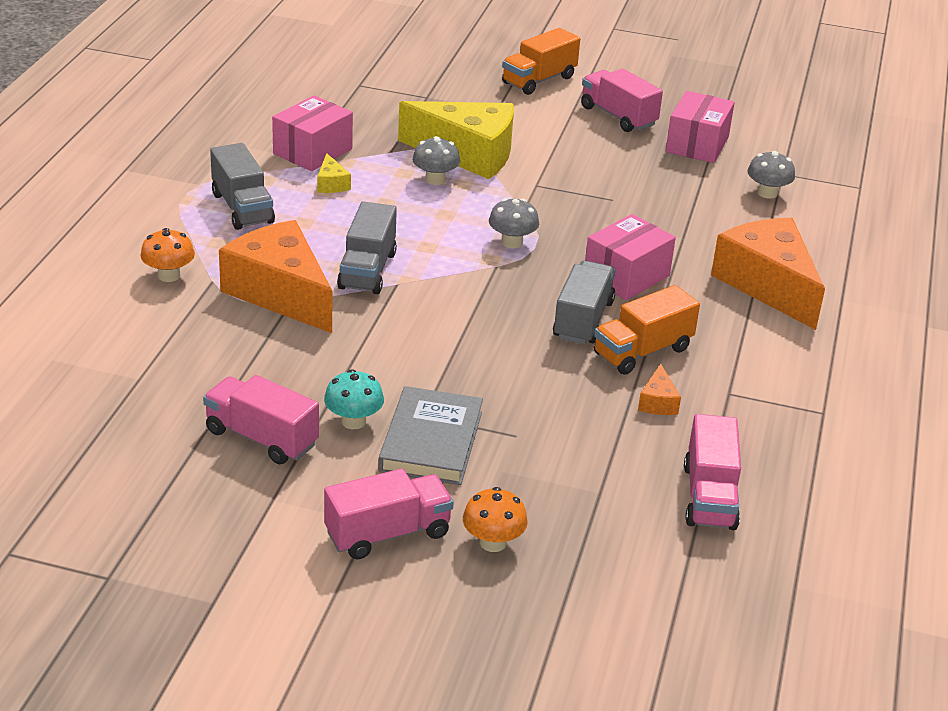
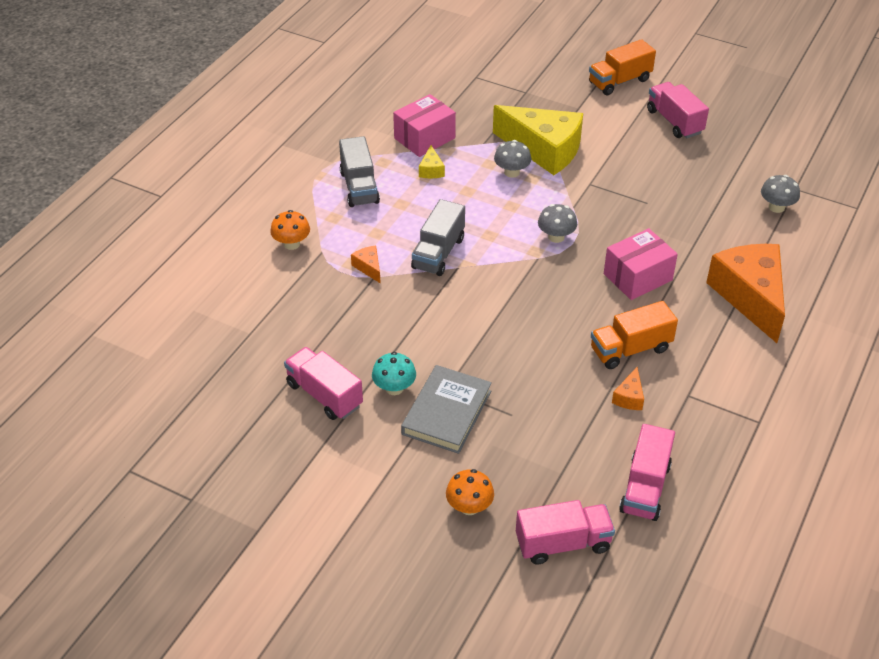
camera: 15 degrees right, 10 degrees up
orange cheese [219,220,332,333] -> orange cheese [351,246,381,284], size x0.40
pink truck [324,469,453,559] -> pink truck moved to [516,500,615,565]
grey truck [553,261,615,344] -> none
pink box [666,91,735,163] -> none

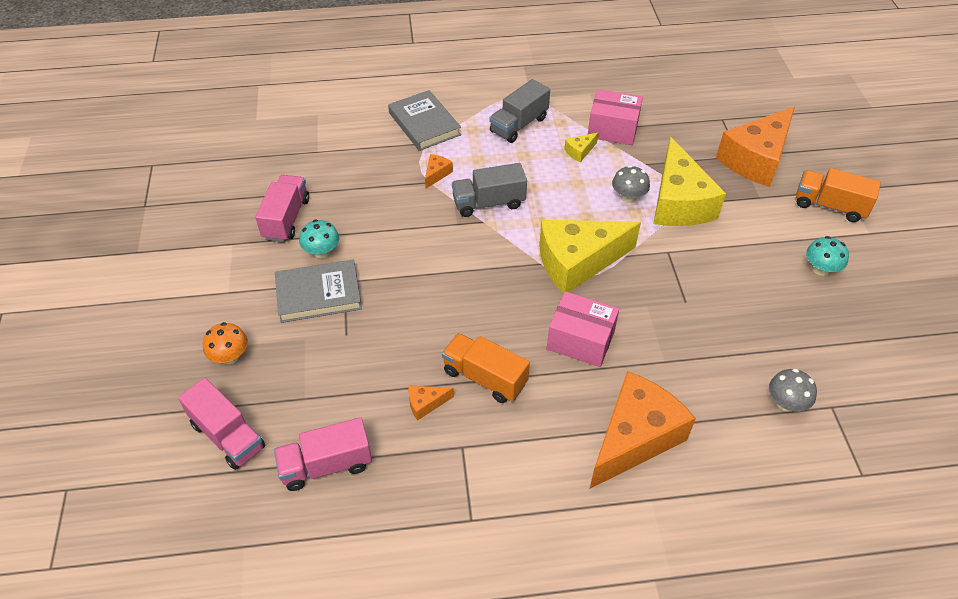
camera: 55 degrees right, 5 degrees up
orange mushroom [270,210,310,250] -> grey book [388,90,461,151]
grey mushroom [538,204,577,243] -> yellow cheese [539,220,641,293]
pink truck [647,82,709,138] -> turquoise mushroom [806,236,849,276]
none -> orange cheese [716,106,795,187]

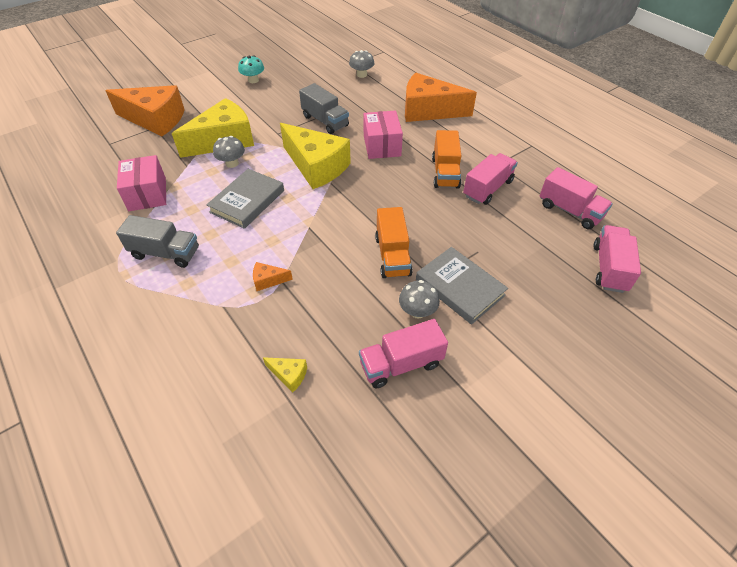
camera: 120 degrees left, 0 degrees up
orange mushroom [203,322,248,364] -> none
turquoise mushroom [299,219,339,258] -> grey mushroom [399,280,440,319]
grey book [388,90,461,151] -> grey book moved to [206,169,284,229]
orange cheese [408,385,454,421] -> pink truck [463,153,518,205]
grey truck [452,163,527,217] -> grey truck moved to [299,83,349,134]
yellow cheese [564,133,598,162] -> yellow cheese moved to [263,357,307,392]
orange truck [796,168,881,222] -> orange truck moved to [375,207,413,278]

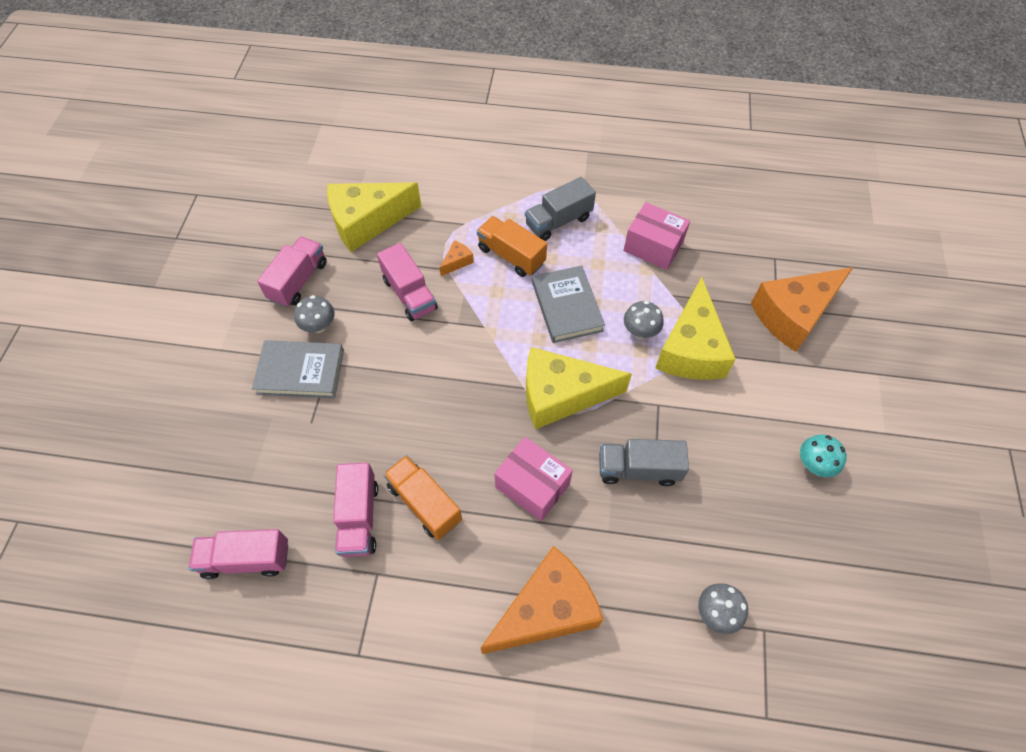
camera: 135 degrees right, 10 degrees up
yellow cheese [263,357,307,392] -> yellow cheese [327,182,421,252], size x2.49
orange truck [375,207,413,278] -> orange truck moved to [477,216,547,277]
pink truck [594,225,641,293] -> pink truck moved to [377,243,438,321]

